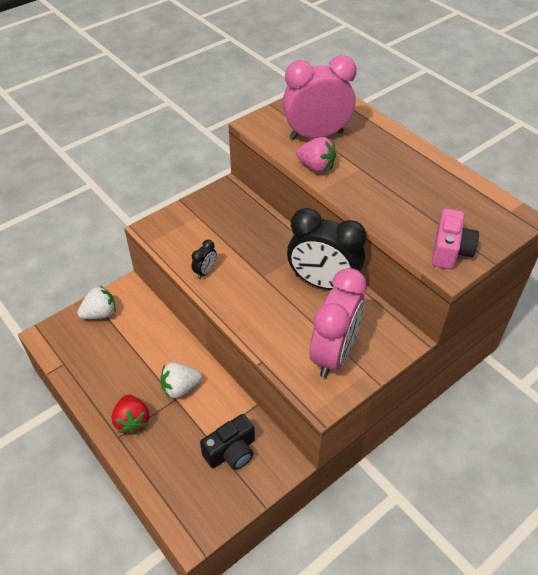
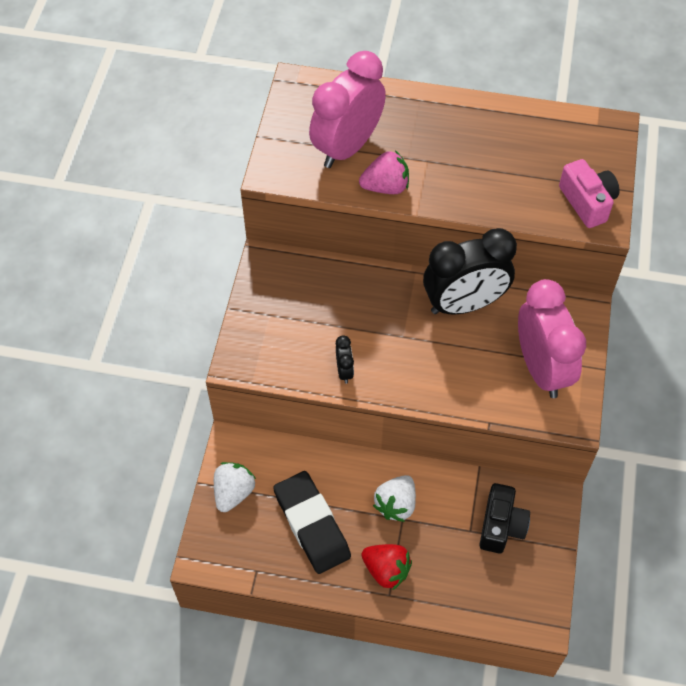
camera: 40 degrees left, 10 degrees up
none -> black eraser [273,471,351,574]

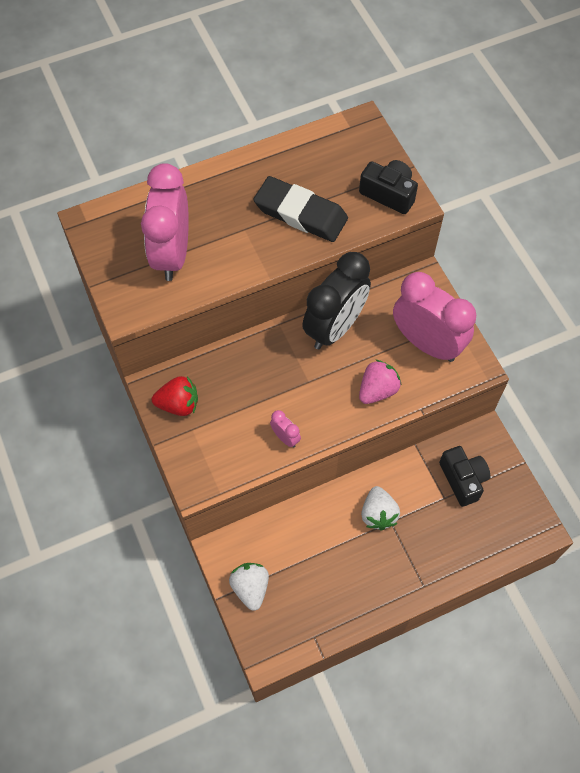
camera: 35 degrees left, 5 degrees up
black eraser [273,471,351,574] -> black eraser moved to [253,176,348,242]
black clock [336,335,354,384] -> pink clock [270,410,301,448]
pink strawberry [359,150,409,194] -> pink strawberry moved to [359,360,401,404]
red strawberry [361,544,412,590] -> red strawberry moved to [152,376,198,416]
pink camera [559,159,620,228] -> black camera [359,160,418,214]

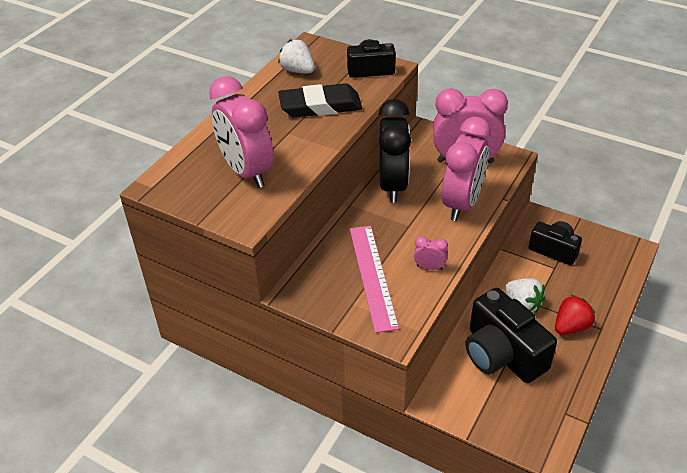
camera: 35 degrees left, 20 degrees down
red strawberry [152,376,198,416] -> red strawberry moved to [555,295,595,335]
white strawberry [229,563,269,611] -> white strawberry moved to [278,39,315,73]
pink strawberry [359,360,401,404] -> pink clock [442,117,491,221]
none -> pink ruler [350,226,399,333]
none -> black camera [466,288,557,383]

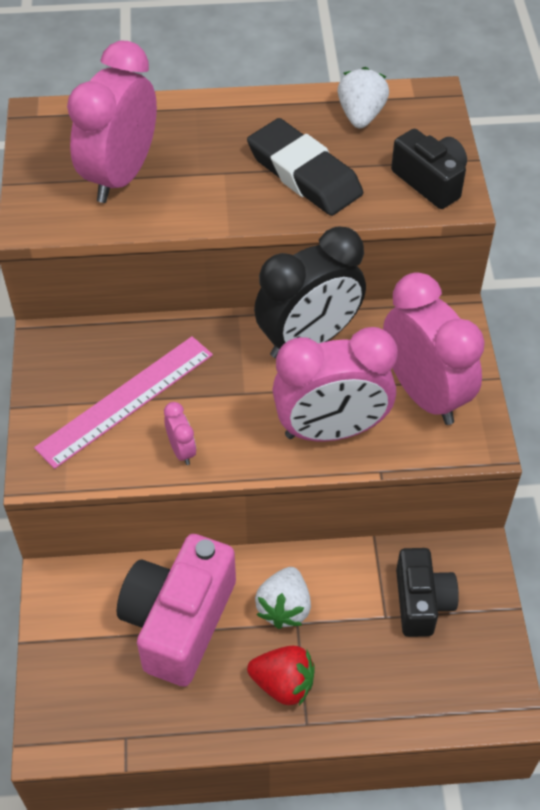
camera: 55 degrees right, 10 degrees up
black camera [466,288,557,383] -> pink camera [117,534,236,687]

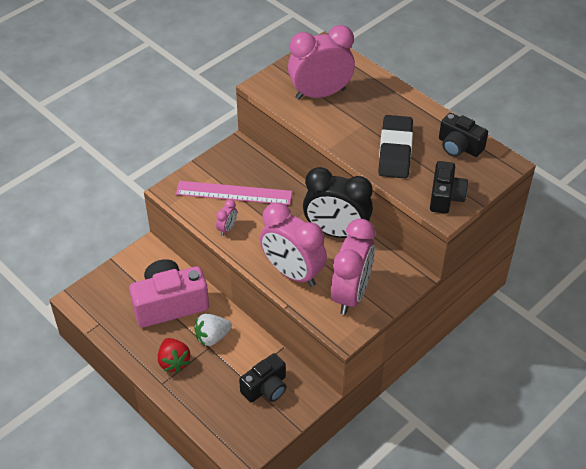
camera: 50 degrees right, 5 degrees down
white strawberry [337,67,389,128] -> black camera [439,113,488,157]

